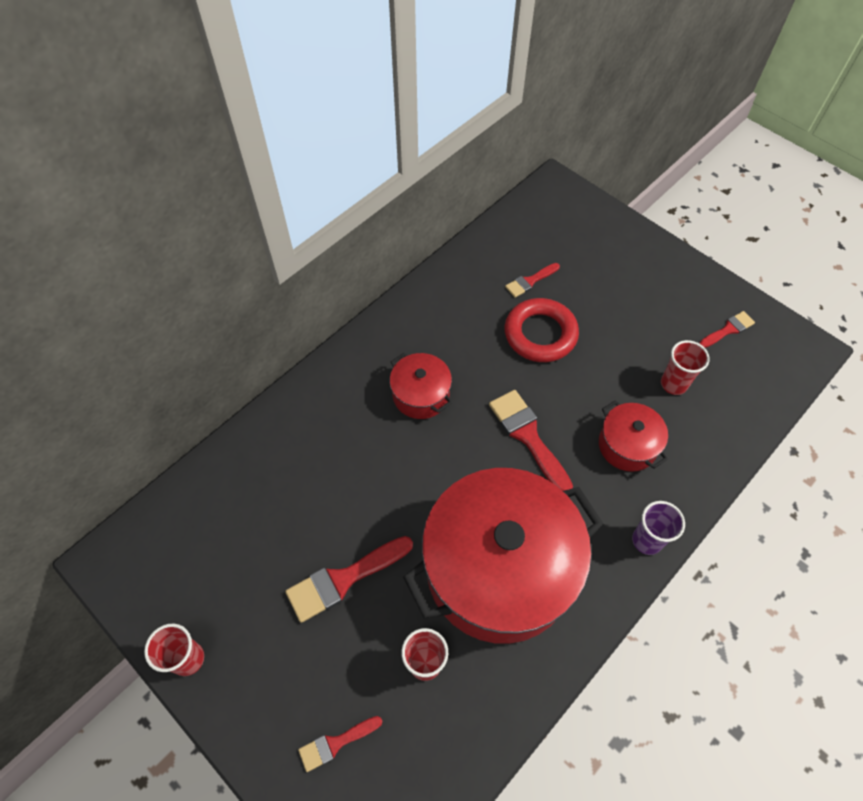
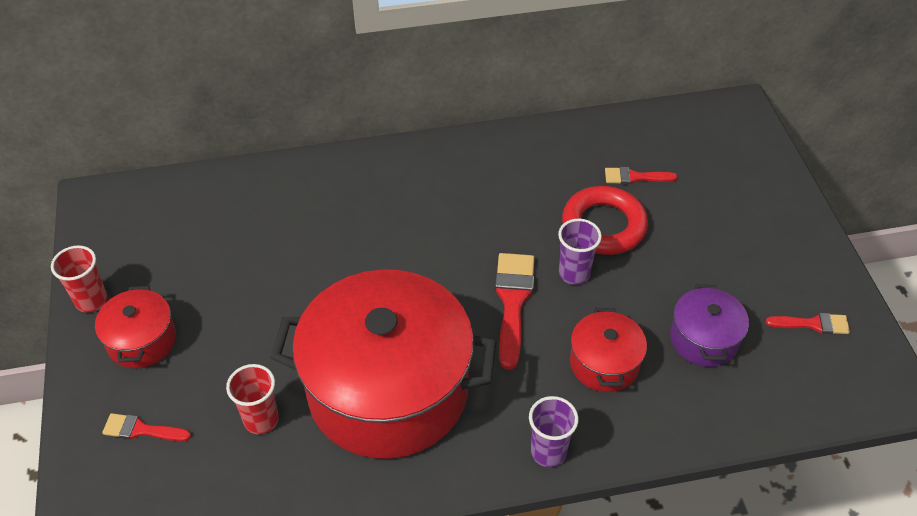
camera: 35 degrees right, 10 degrees down
red brush [285,536,413,623] -> none
red pot [390,353,452,419] -> red pot moved to [95,286,176,368]
red cup [661,340,710,395] -> purple pot [670,284,749,367]
none -> purple cup [558,219,602,285]

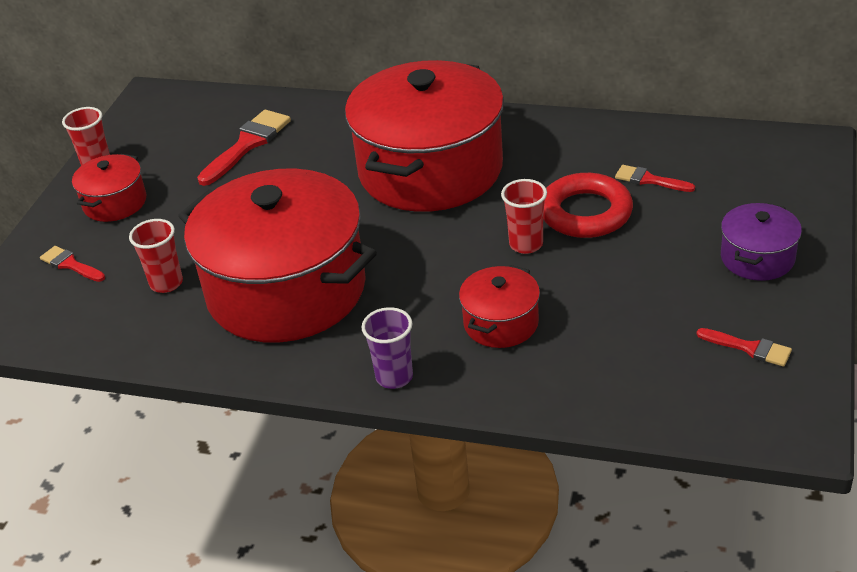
camera: 30 degrees right, 10 degrees down
red brush [495,253,534,370] -> red brush moved to [197,109,291,186]
purple cup [558,219,602,285] -> red cup [501,179,547,254]
purple pot [670,284,749,367] -> purple pot moved to [721,202,802,281]
none -> red pot [345,60,504,212]

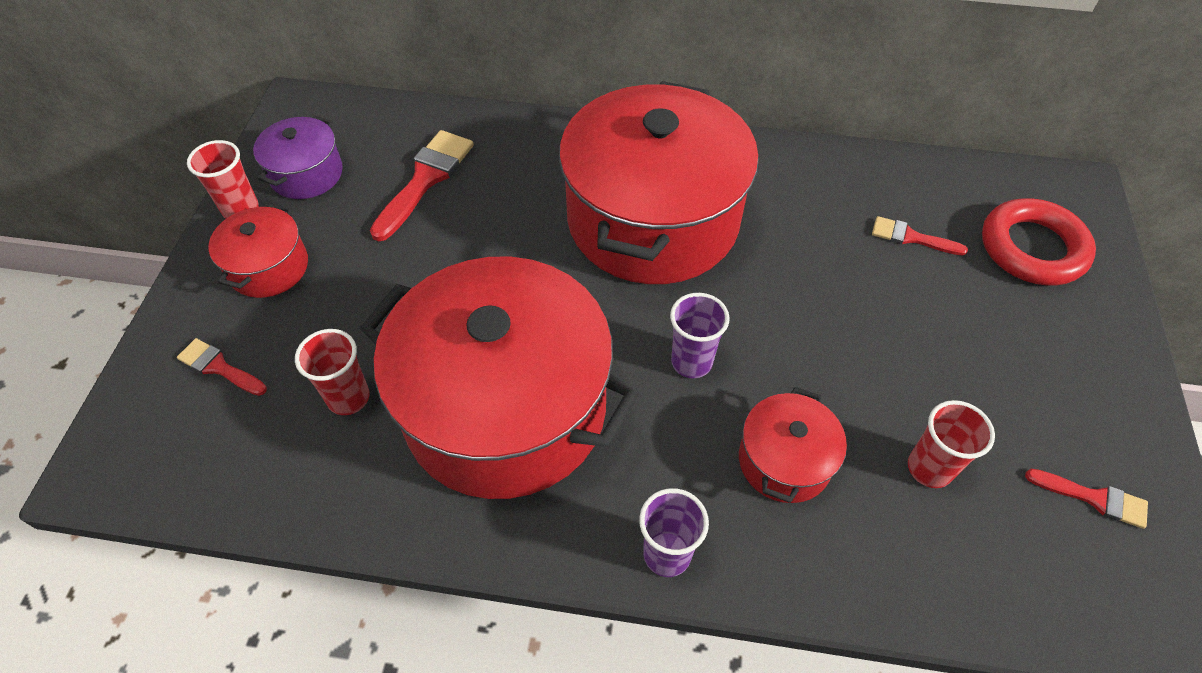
camera: 10 degrees left, 15 degrees up
red cup [501,179,547,254] -> red cup moved to [908,400,995,488]
red ring [543,173,633,238] -> red ring moved to [982,198,1096,285]
purple pot [721,202,802,281] -> purple pot moved to [253,116,343,199]
none -> purple cup [670,293,730,378]

